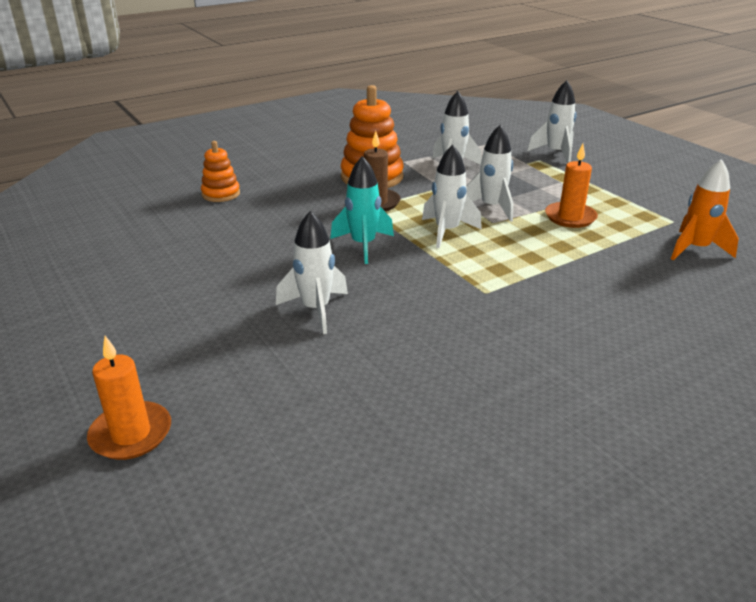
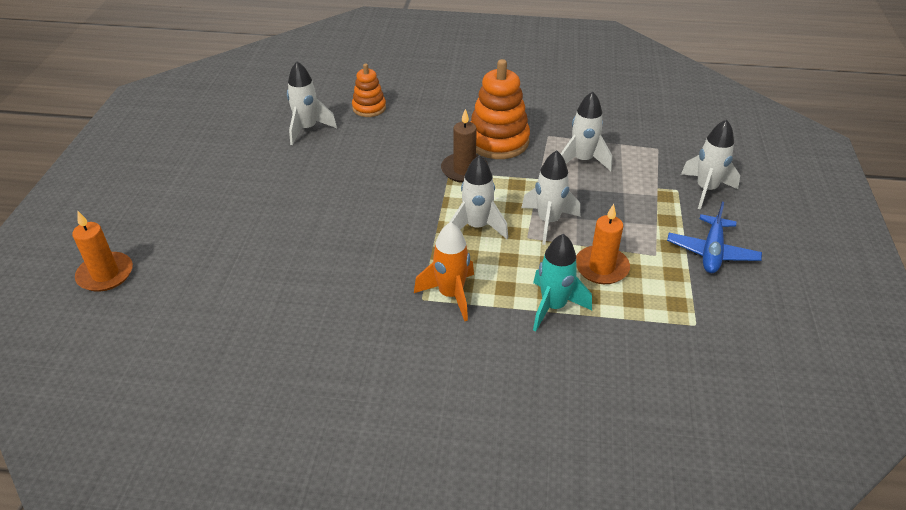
camera: 40 degrees right, 10 degrees up
white rocket [276,211,348,334] -> white rocket moved to [287,61,337,145]
turquoise rocket [330,156,394,264] -> turquoise rocket moved to [533,234,592,331]
orange rocket [671,159,739,260] -> orange rocket moved to [414,222,474,321]
none -> blue plane [667,202,762,273]

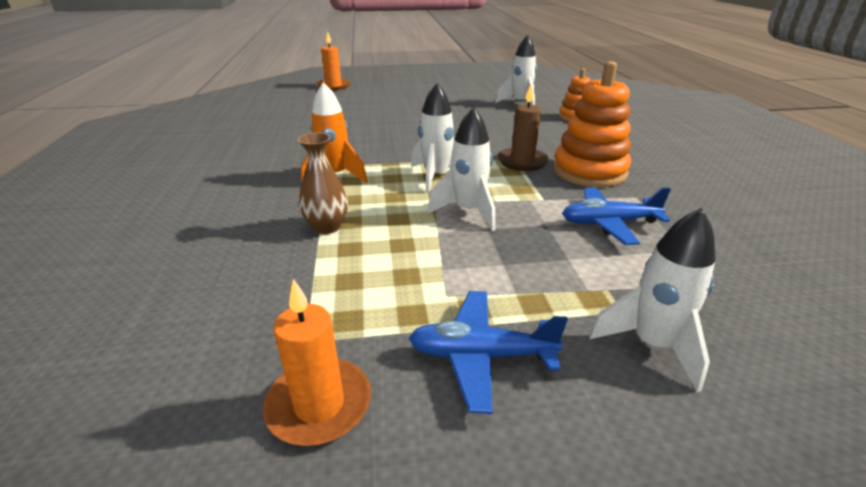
camera: 75 degrees right, 10 degrees down
turquoise rocket [533,234,592,331] -> brown vase [298,133,348,234]
white rocket [561,91,612,171] -> blue plane [562,187,671,245]
orange candle [576,204,630,284] -> orange candle moved to [263,279,371,446]

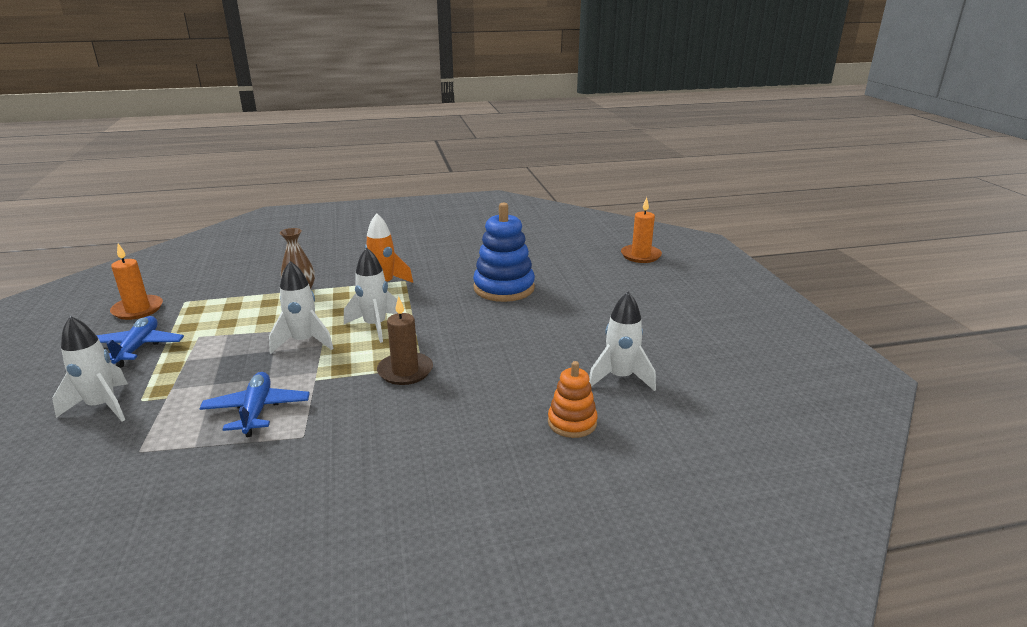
camera: 85 degrees right, 5 degrees down
orange stacking toy [553,61,631,187] -> none
none -> blue stacking toy [473,202,535,302]

